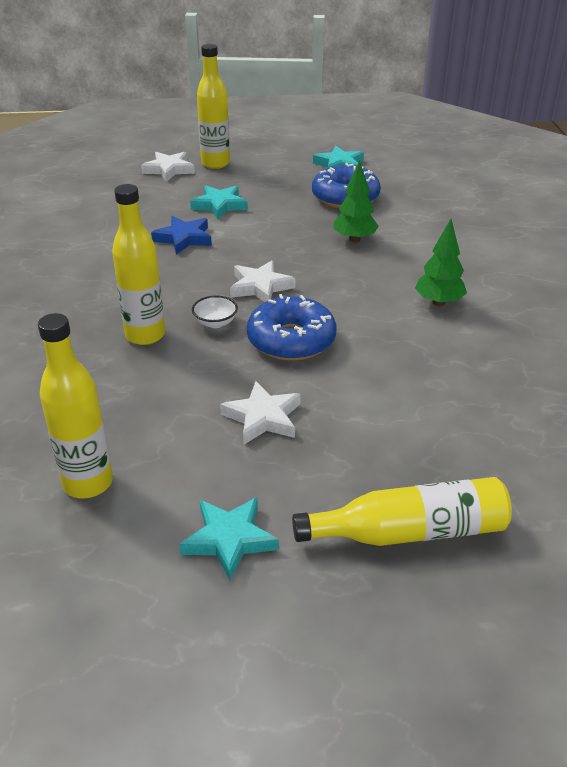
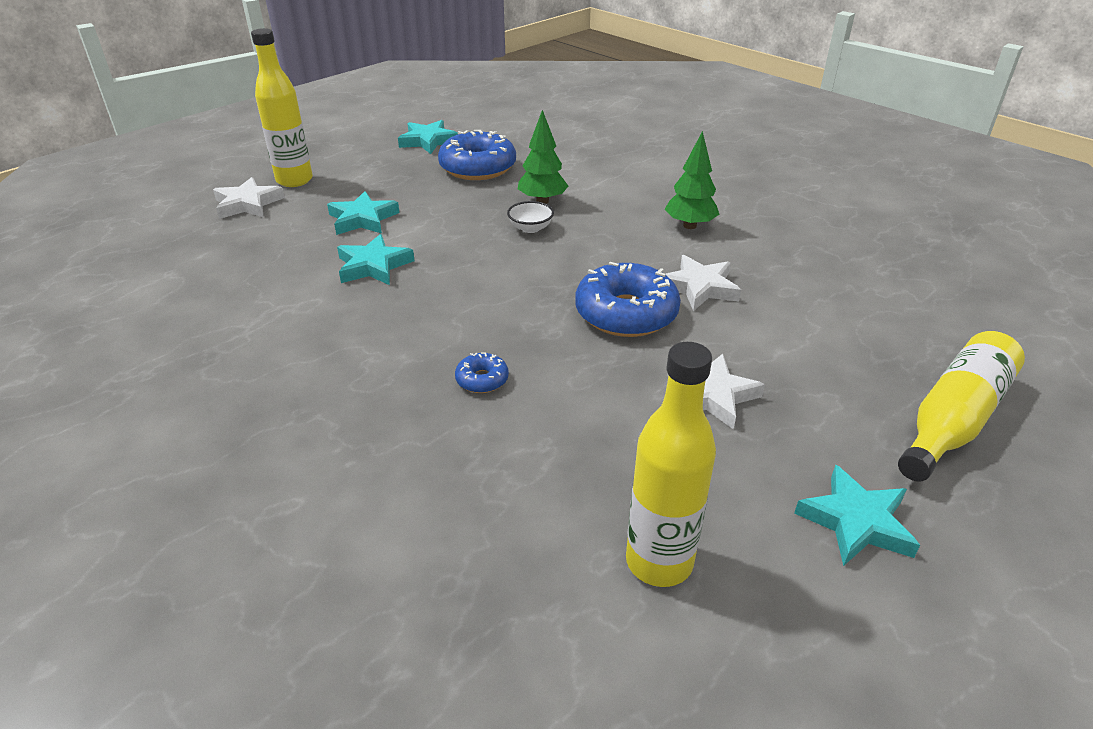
camera: 40 degrees left, 0 degrees up
yellow bottle [112,184,165,345] -> blue donut [455,352,509,393]
blue star [151,216,212,255] -> turquoise star [337,234,414,285]
white bowl [192,296,238,328] -> white bowl moved to [507,201,554,233]
white star [230,260,295,302] -> white star moved to [665,255,741,311]

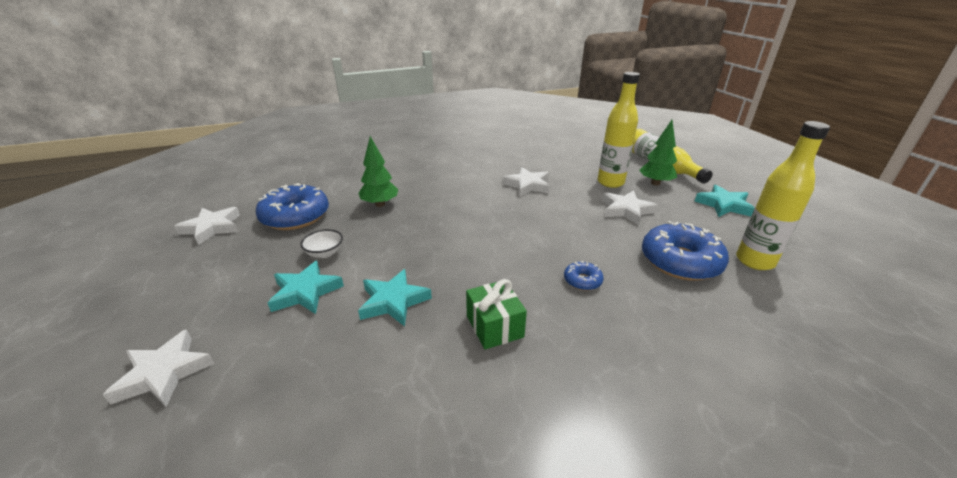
camera: 65 degrees left, 5 degrees down
yellow bottle [251,28,313,187] -> yellow bottle moved to [598,72,640,188]
turquoise star [398,120,458,154] -> white star [174,207,240,245]
white bowl [507,201,554,233] -> white bowl moved to [300,229,343,258]
blue donut [575,262,681,337] -> blue donut moved to [642,221,729,281]
green tree [665,131,719,229] -> green tree moved to [639,120,677,186]
none -> green gift [466,279,527,349]

